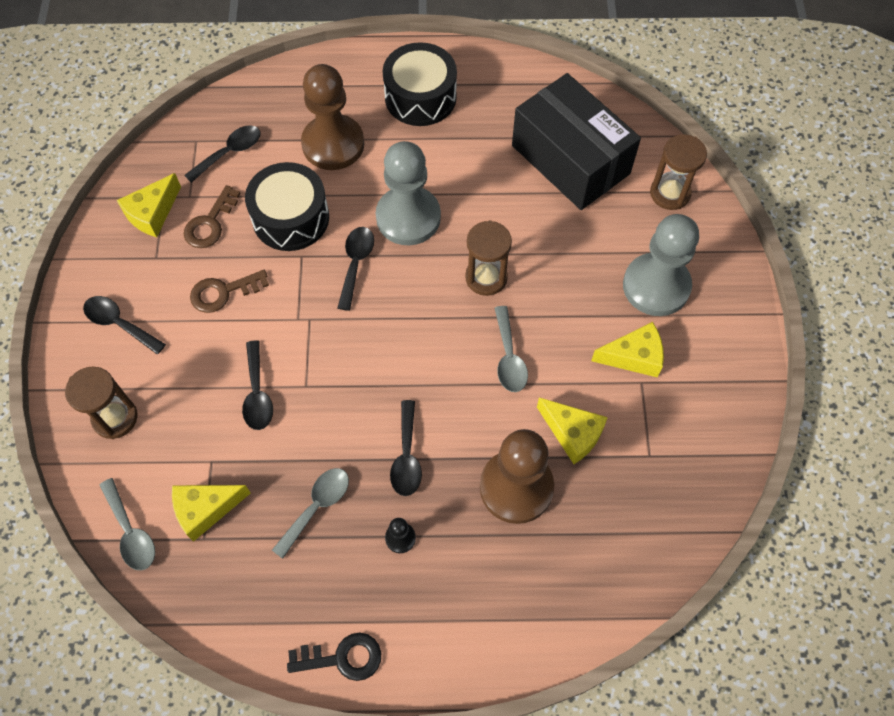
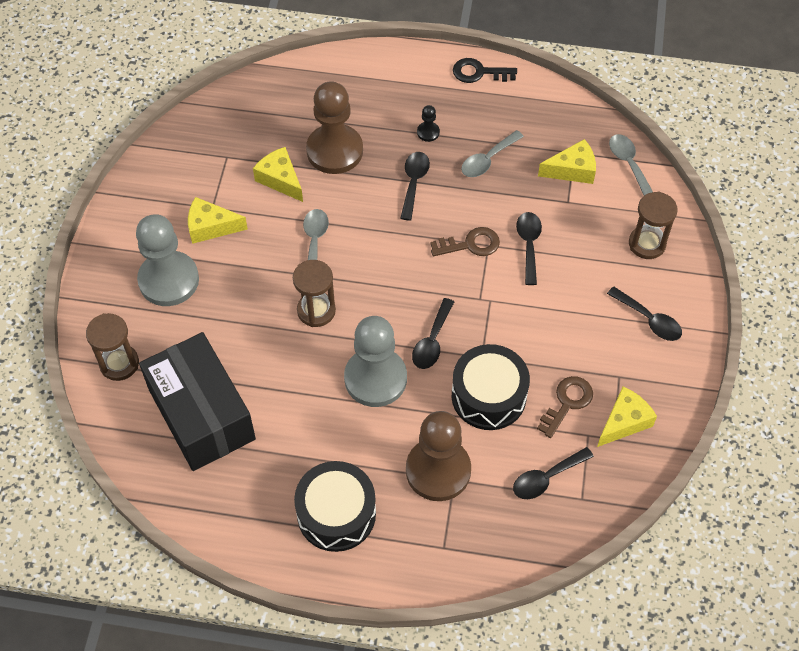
camera: 170 degrees left, 5 degrees down
brown key [190,270,269,313] -> brown key moved to [430,227,500,256]

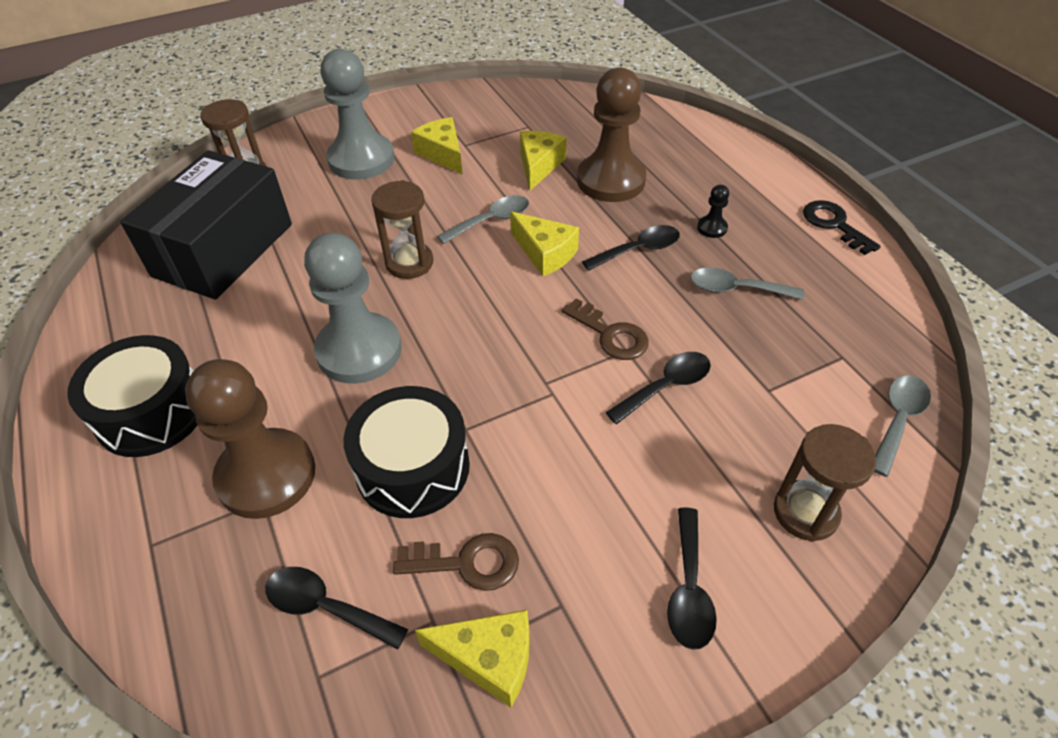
camera: 55 degrees right, 10 degrees down
black spoon [412,298,454,369] -> none
yellow cheese [538,139,596,184] -> yellow cheese moved to [510,211,579,276]

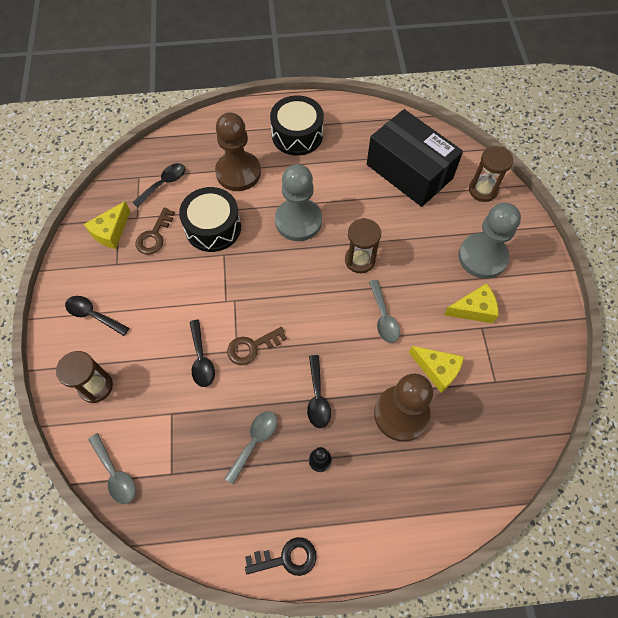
camera: 110 degrees right, 15 degrees up
yellow cheese [510,211,579,276] -> none

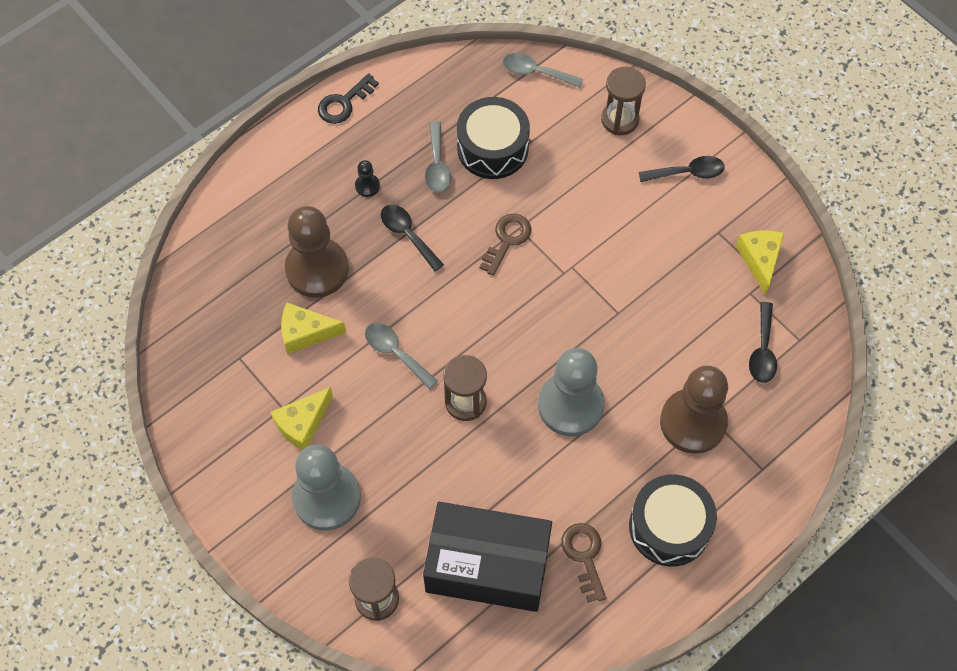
camera: 145 degrees right, 0 degrees up
brown key [135,208,175,255] -> brown key moved to [561,523,606,603]
black drum [179,187,241,252] -> black drum moved to [457,97,530,179]
black spoon [189,320,215,387] -> none

